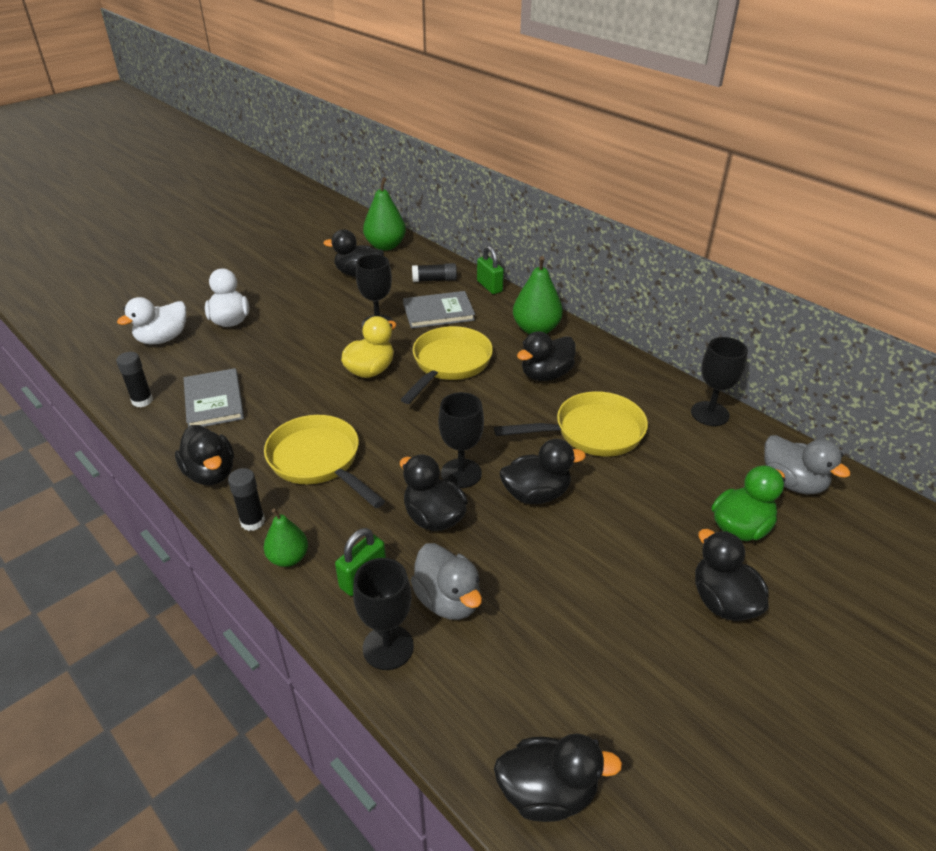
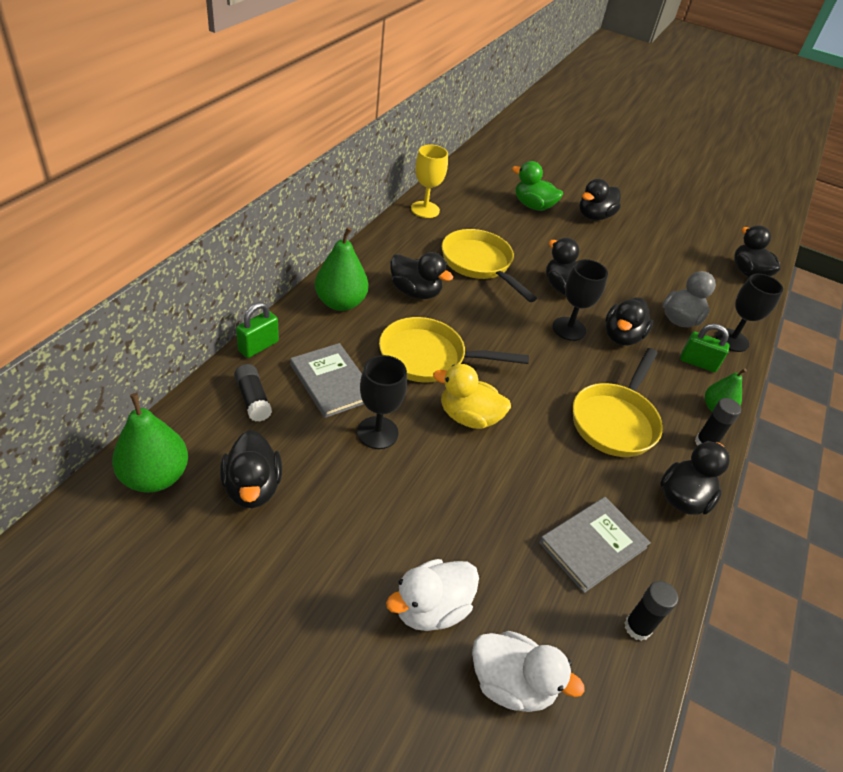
camera: 115 degrees left, 5 degrees up
black goblet [691,337,748,426] -> yellow goblet [411,144,448,218]
grey duck [764,435,851,494] -> none

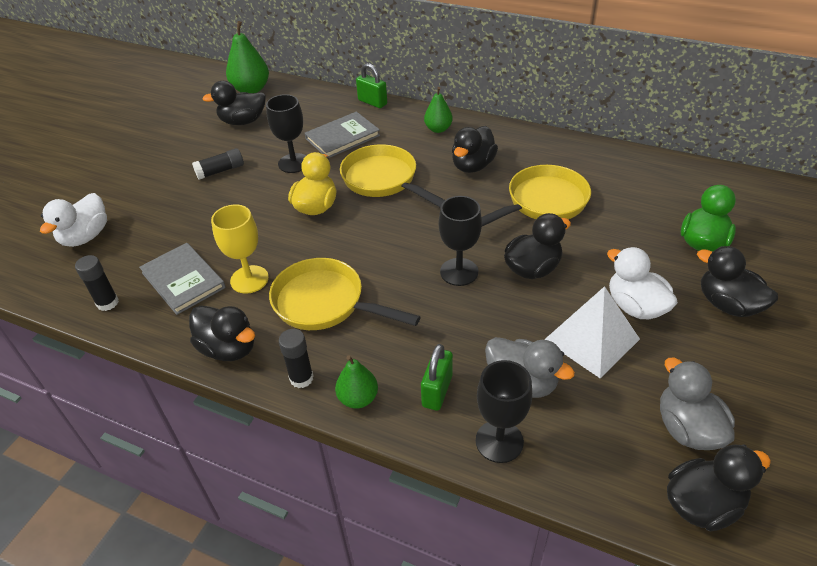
camera: 95 degrees right, 0 degrees up
black glue stick [234,364,272,422] -> black glue stick moved to [192,148,244,180]
green pear [315,227,368,311] -> green pear [424,87,453,133], size x0.62
yellow pan [379,317,529,382] -> yellow pan turned 45 degrees counterclockwise [340,144,445,208]
white duck [386,559,479,631] -> white duck moved to [607,247,678,319]
yellow goblet [411,144,448,218] -> yellow goblet moved to [211,204,269,294]
black duck [605,297,653,346] -> none
none -> white pyramid [544,286,640,378]
none -> grey duck [660,358,735,450]

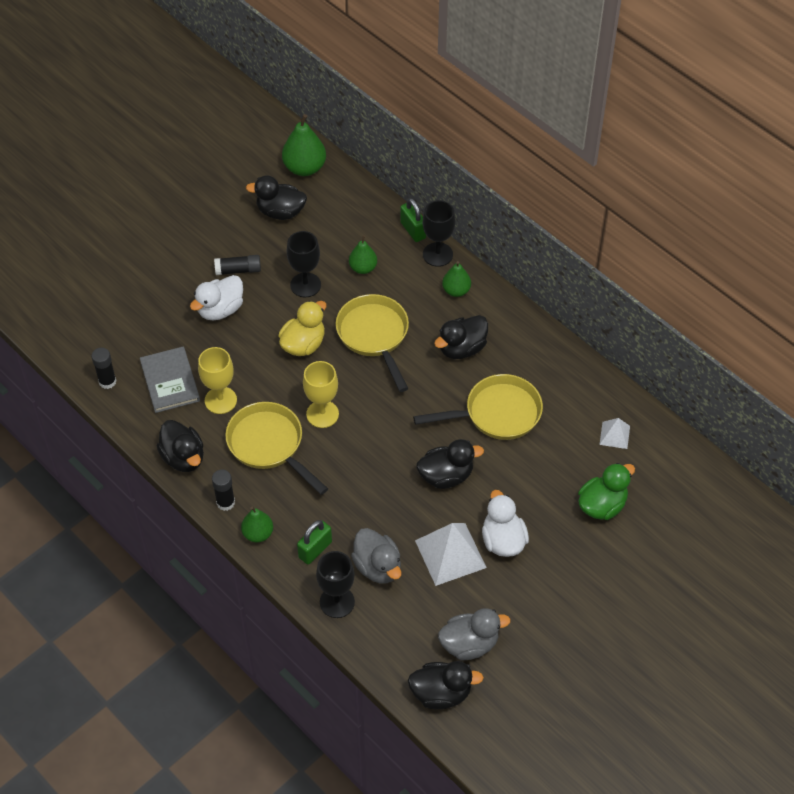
camera: 20 degrees right, 10 degrees up
white duck [40,193,107,247] -> white duck moved to [190,275,243,320]
grey book [305,112,380,158] -> green pear [349,235,377,274]
black goblet [439,196,482,286] -> black goblet moved to [423,200,455,267]
grey duck [660,358,735,450] -> grey duck turned 75 degrees clockwise [438,608,511,660]
black duck [697,246,778,317] -> none
none -> yellow goblet [303,361,339,428]
none -> white pyramid [599,418,630,449]

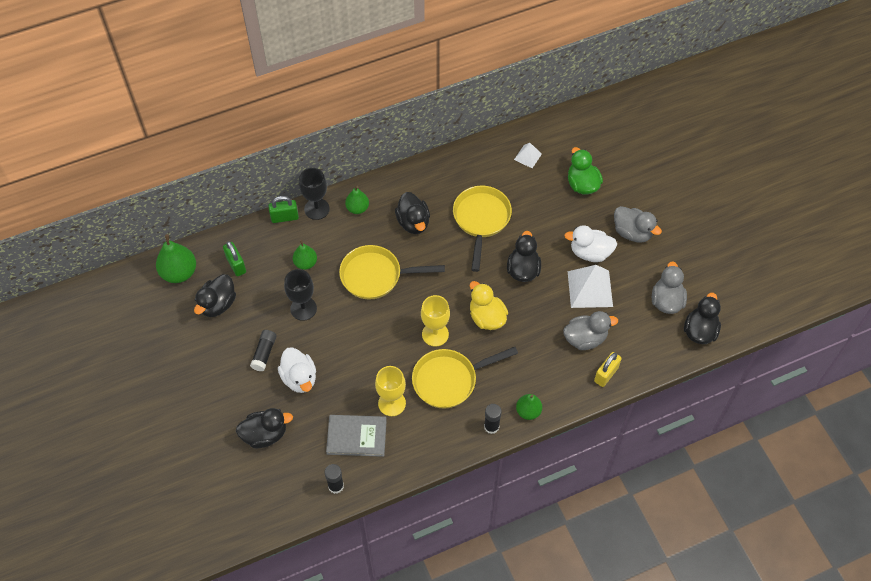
camera: 70 degrees left, 5 degrees up
black duck [157,420,204,472] -> black duck moved to [236,408,293,448]
yellow duck [278,301,327,356] -> yellow duck moved to [470,281,508,330]
green padlock [297,520,332,564] -> green padlock moved to [223,241,246,277]
black goblet [316,551,355,618] -> yellow padlock [594,352,622,387]
none -> grey duck [614,206,662,243]

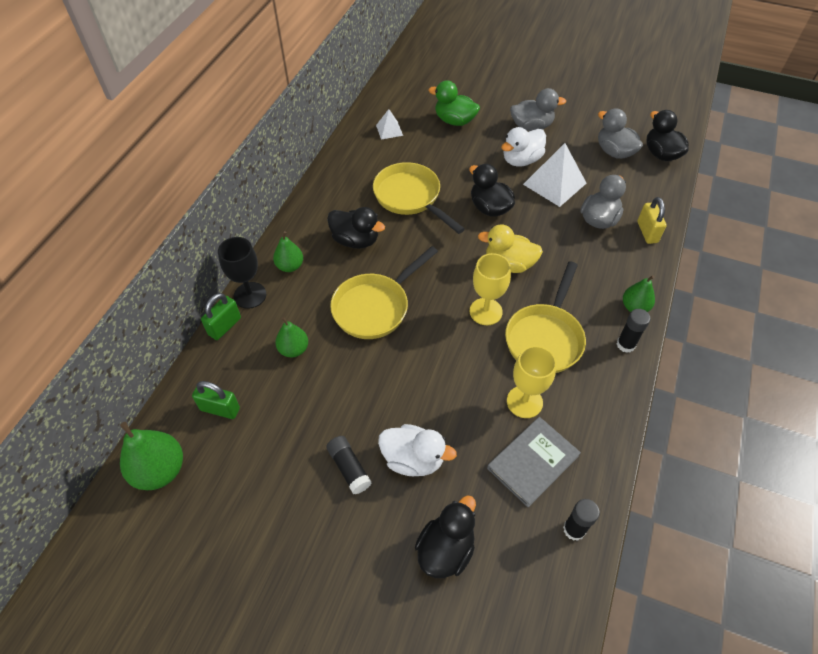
camera: 45 degrees left, 5 degrees down
black duck [194,274,236,317] -> none
black goblet [284,269,317,321] -> none

